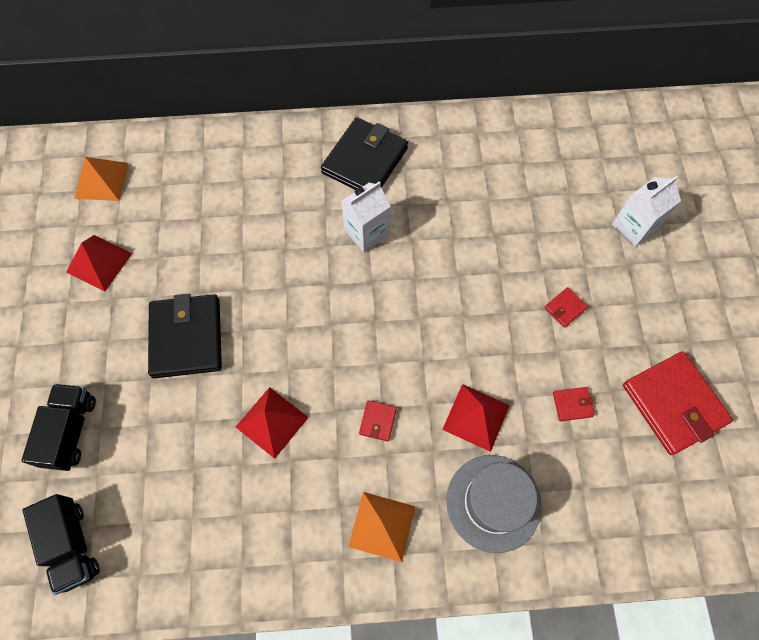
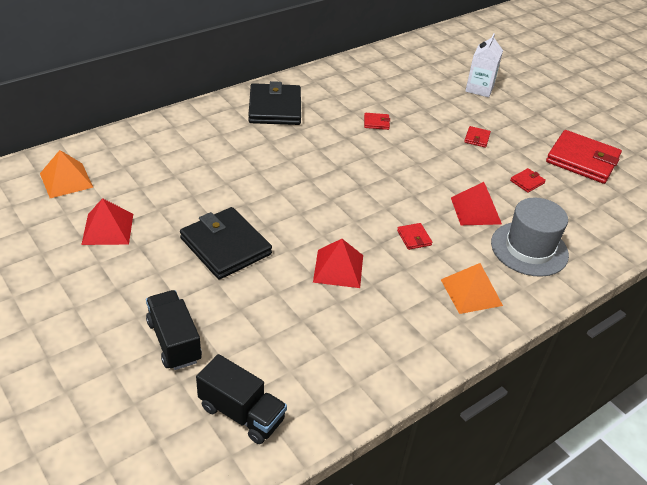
camera: 35 degrees left, 25 degrees down
white carton [341,182,391,252] -> none
none -> red wallet [364,113,390,130]

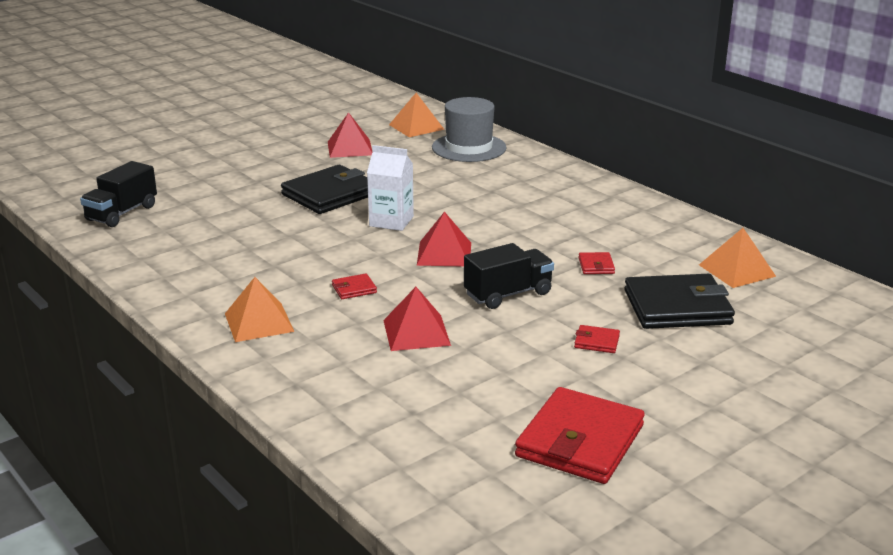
camera: 90 degrees right, 15 degrees down
black truck [146,290,202,370] -> black truck moved to [464,243,554,309]
black wallet [248,81,301,125] -> black wallet moved to [624,274,735,329]
red pyramid [313,239,363,288] -> red pyramid moved to [417,212,471,267]
white carton [465,33,503,97] -> white carton moved to [367,145,414,231]
grey hat [491,198,569,277] -> grey hat moved to [432,97,507,162]
red wallet [510,168,546,193] -> none
none -> orange pyramid [699,228,776,288]

